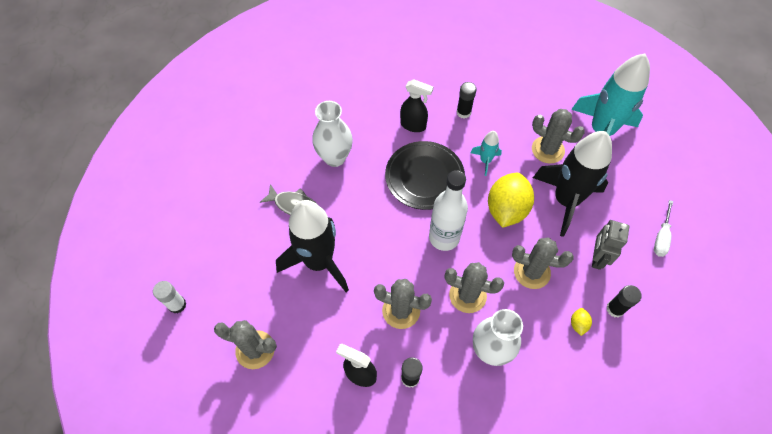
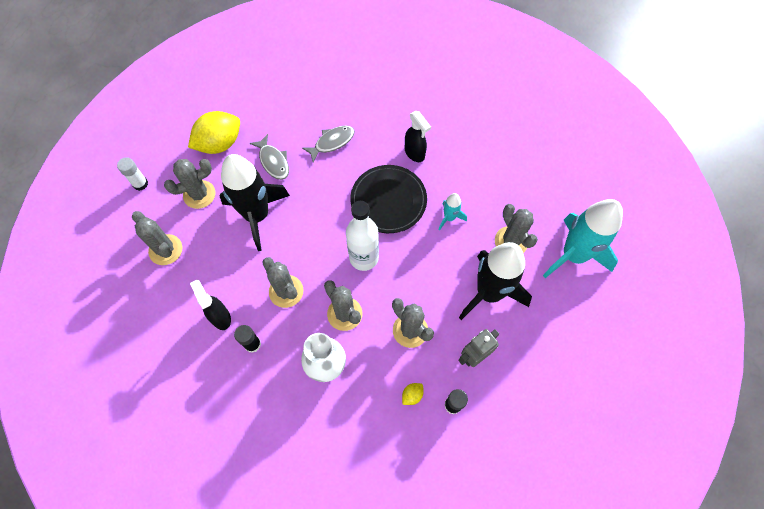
camera: 35 degrees right, 5 degrees up
white vase [312,101,353,167] -> grey fish [302,126,355,162]
black glue stick [456,82,477,119] -> none
yellow lemon [488,173,534,228] -> yellow lemon moved to [188,111,240,154]
white screwdriver [654,200,673,257] -> none
none -> grey cactus [164,159,215,209]

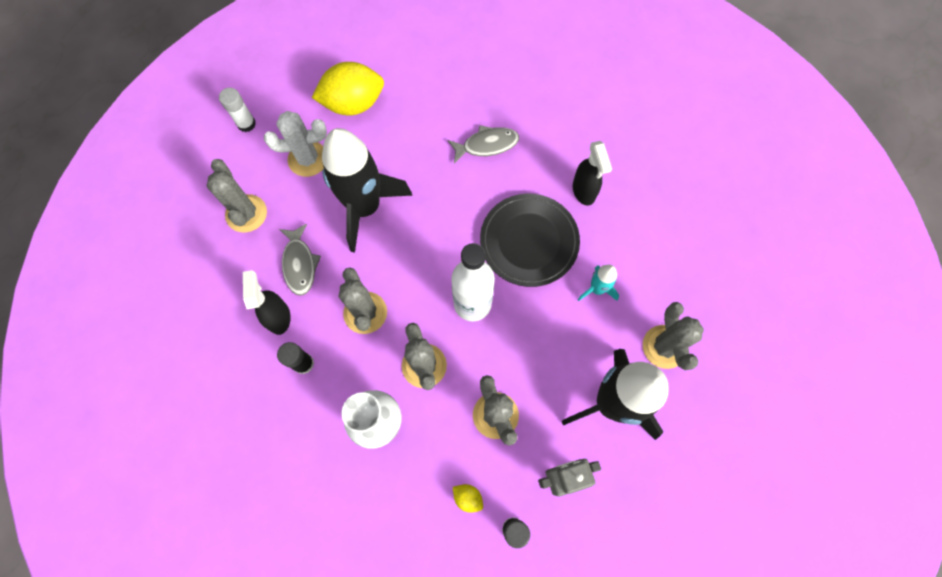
camera: 20 degrees right, 5 degrees up
grey cactus [164,159,215,209] -> white cactus [264,111,327,177]
grey fish [250,134,289,180] -> grey fish moved to [279,224,321,296]
yellow lemon [402,383,424,405] -> yellow lemon turned 60 degrees clockwise [453,484,483,513]
turquoise rocket [543,199,623,278] -> none

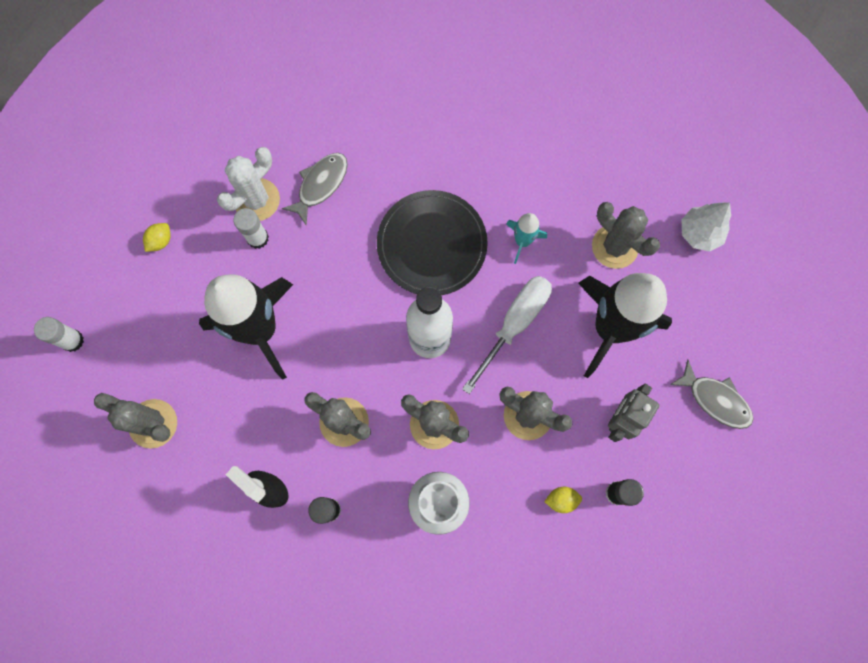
camera: 40 degrees left, 5 degrees up
white cactus [264,111,327,177] -> white cactus moved to [217,147,280,221]
grey fish [279,224,321,296] -> grey fish moved to [670,360,753,429]
yellow lemon [312,62,384,115] -> yellow lemon [143,223,171,252], size x0.41
black spray bottle [573,141,612,206] -> none
none -> white glue stick [234,208,269,249]
none -> white screwdriver [462,276,552,394]
none -> white tree [682,203,731,251]

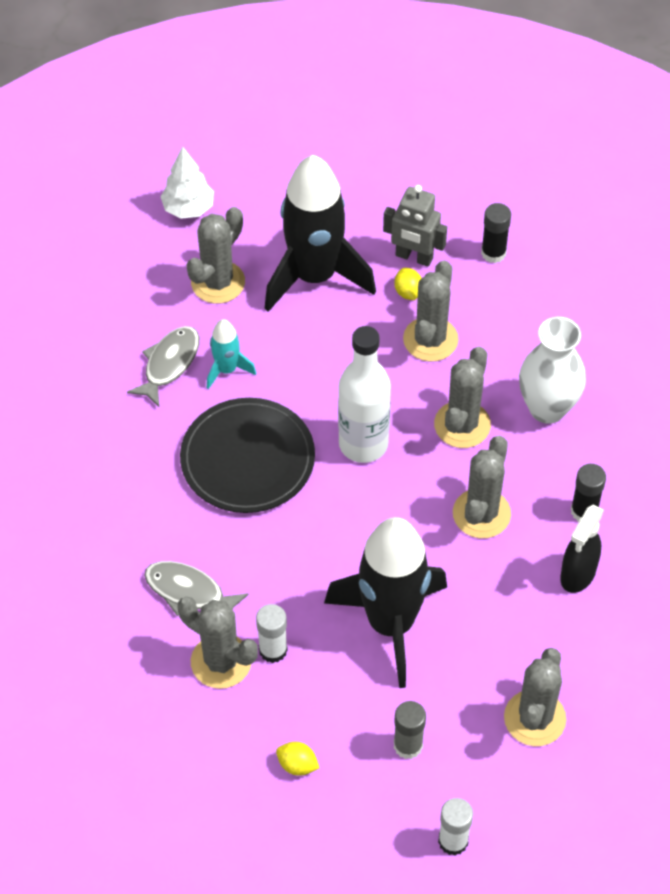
camera: 100 degrees left, 20 degrees down
white cactus [217,147,280,221] -> grey cactus [177,597,258,689]
white screwdriver [462,276,552,394] -> none
yellow lemon [544,487,582,513] -> yellow lemon moved to [394,268,422,300]
grey fish [670,360,753,429] -> grey fish moved to [127,326,199,407]
none -> grey glue stick [394,701,426,759]

